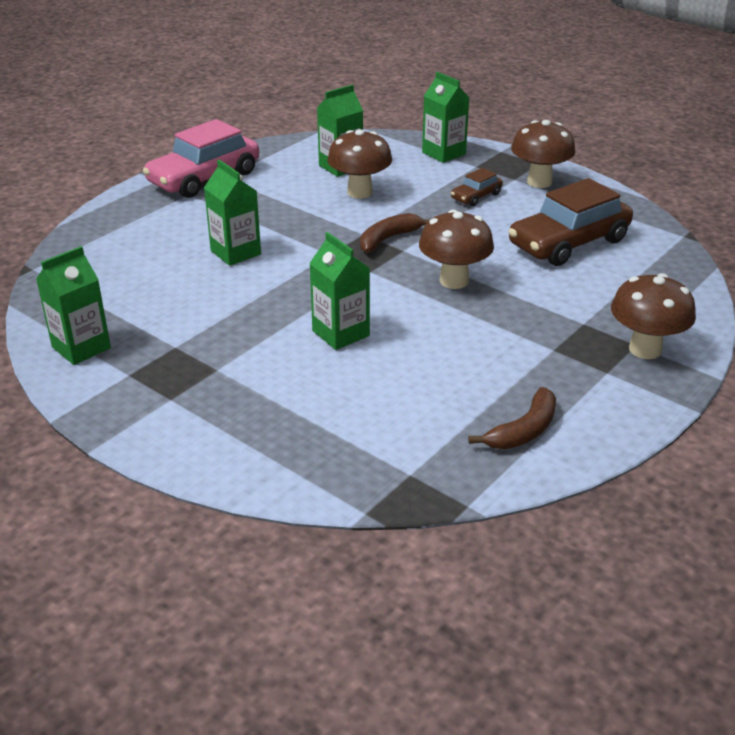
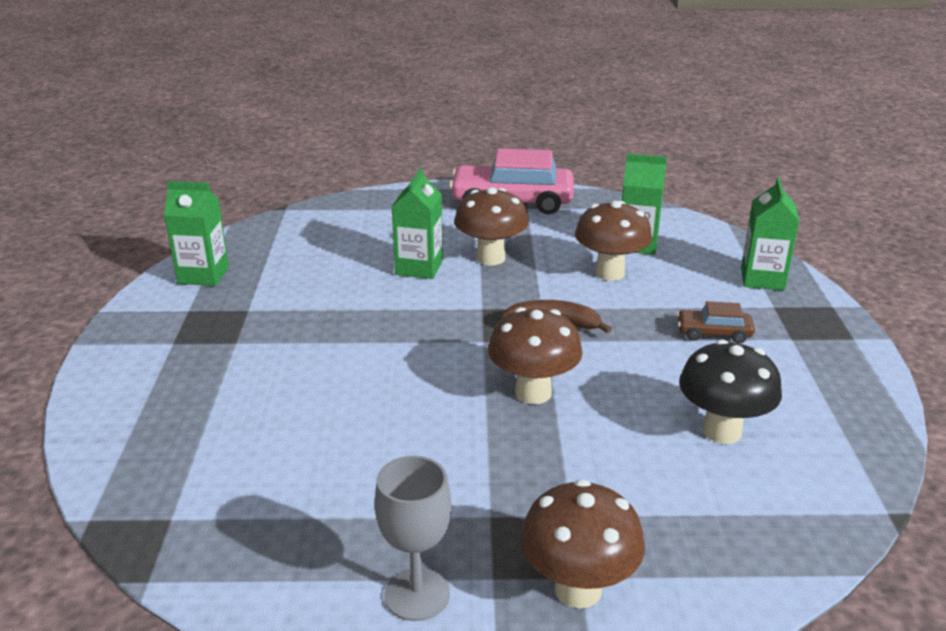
camera: 50 degrees right, 5 degrees down
green carton [309,232,370,350] -> none
brown banana [468,387,556,449] -> none
brown car [508,178,633,266] -> black mushroom [679,339,782,444]
brown mushroom [511,120,576,188] -> brown mushroom moved to [454,187,529,265]
none -> grey goblet [375,456,451,621]

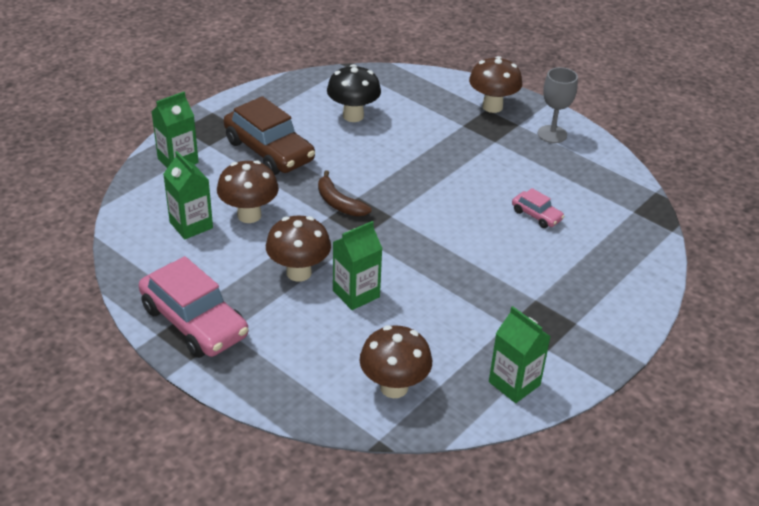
camera: 140 degrees left, 10 degrees up
brown mushroom [488,307,583,404] -> brown mushroom moved to [359,325,432,398]
brown car [677,301,755,343] -> brown car [224,96,315,175], size x2.10
none -> pink car [512,188,565,228]

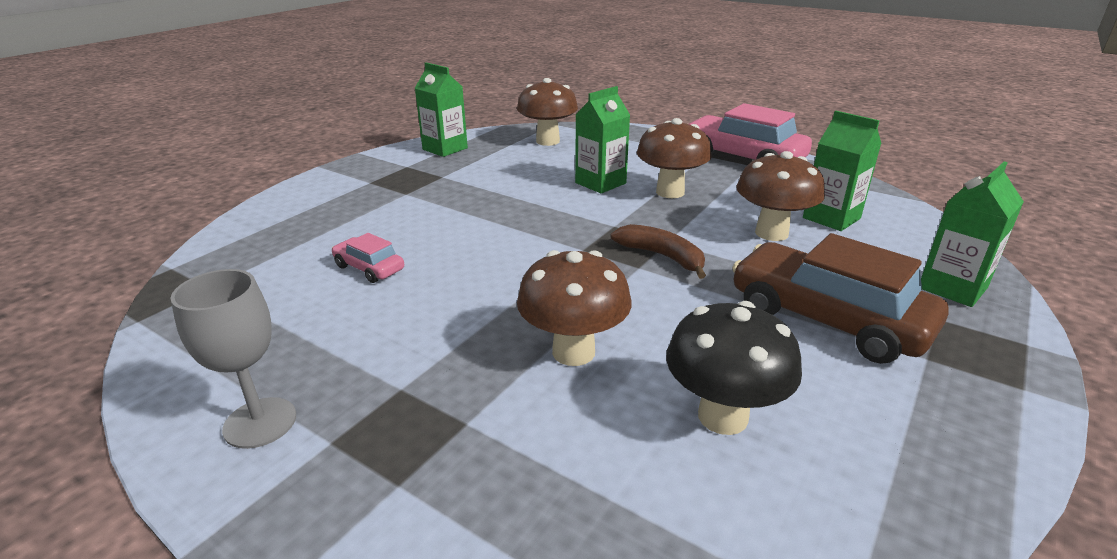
camera: 175 degrees right, 10 degrees down
brown mushroom [469,56,522,113] -> brown mushroom moved to [517,250,632,366]

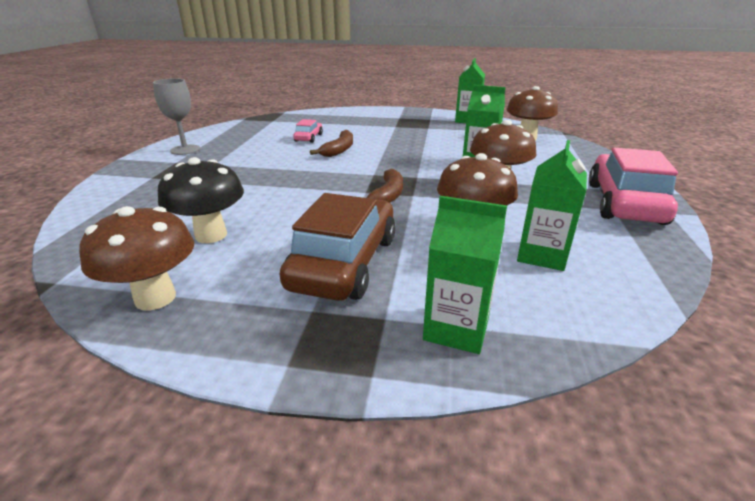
camera: 65 degrees right, 0 degrees up
brown mushroom [517,250,632,366] -> brown mushroom moved to [79,206,194,310]
none -> brown banana [310,130,353,157]

